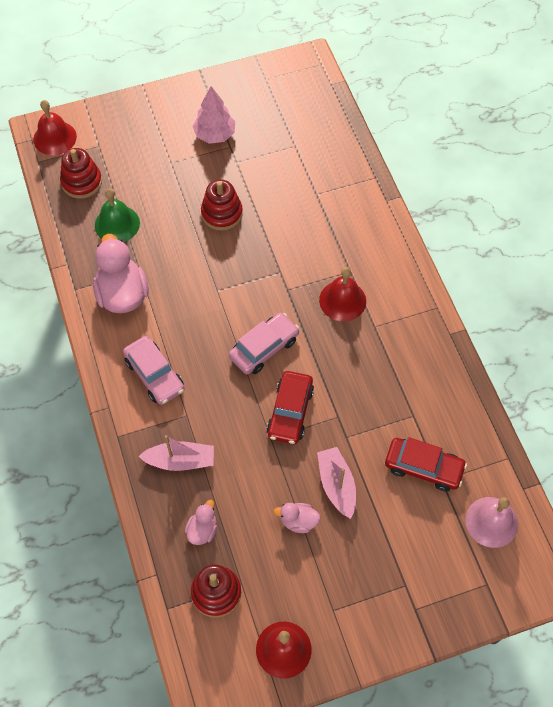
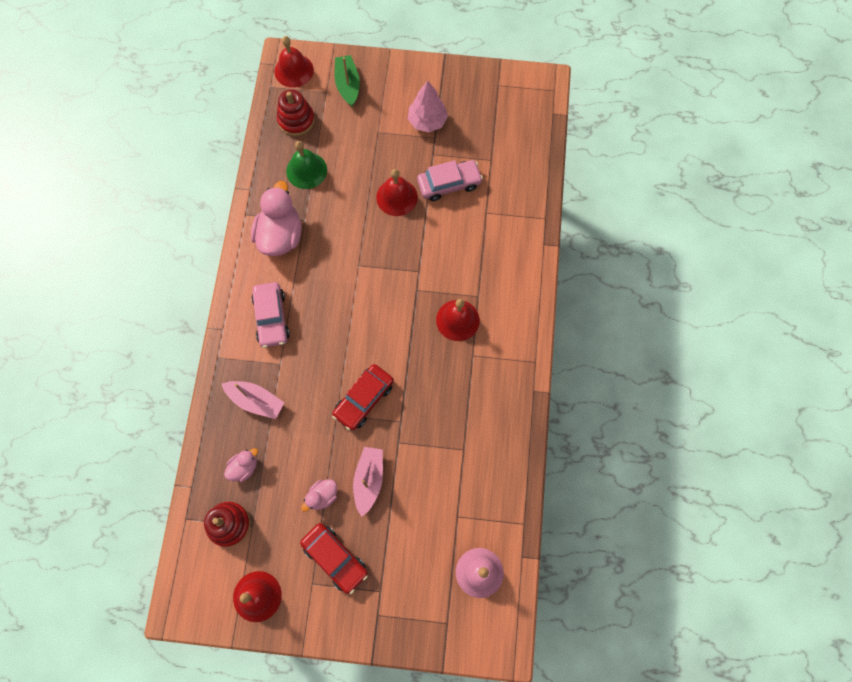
camera: 25 degrees right, 10 degrees up
red stacking toy [201,179,243,231] -> red bell [376,169,418,216]
pink car [229,313,300,375] -> pink car moved to [417,160,483,201]
pink duck [273,503,320,533] -> pink duck turned 75 degrees counterclockwise [301,479,337,512]
red car [385,437,467,492] -> red car moved to [300,523,368,594]
none -> green boat [335,55,360,107]

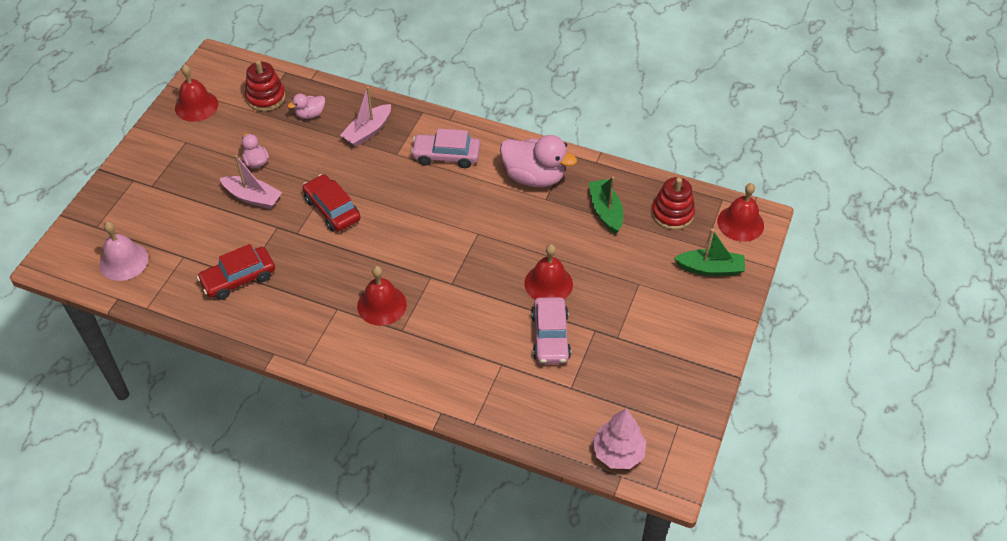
camera: 105 degrees right, 20 degrees down
pink duck [224,448,258,482] -> pink duck turned 90 degrees clockwise [288,94,325,119]
green bell [286,141,327,189] -> green boat [588,177,623,234]
red car [300,523,368,594] -> red car moved to [197,244,275,300]
pink tree [408,81,448,132] -> pink tree moved to [592,408,647,469]

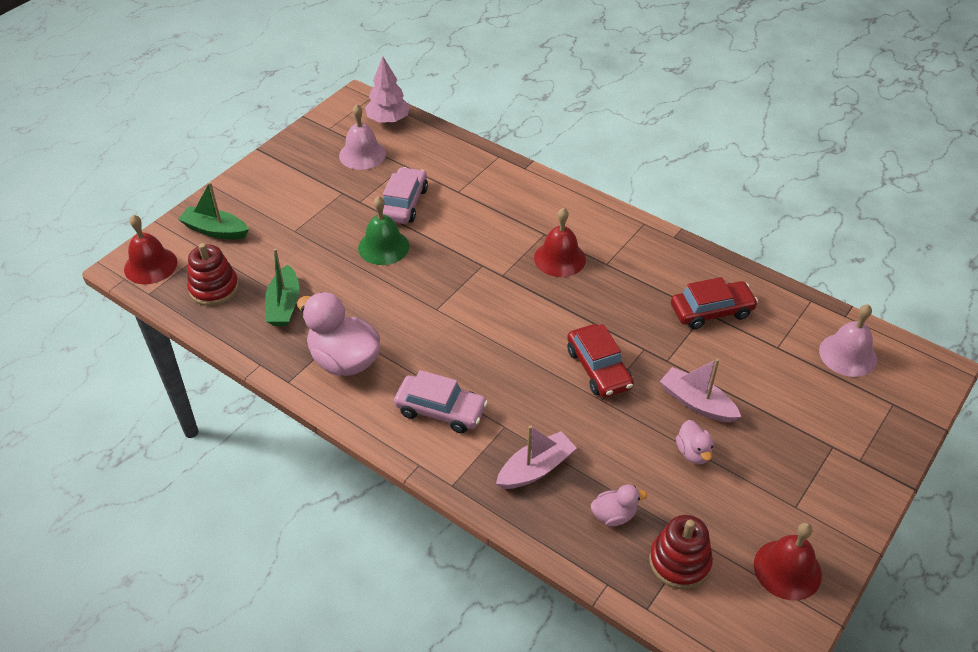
camera: 165 degrees left, 5 degrees down
red bell [525,244,573,300] -> green bell [358,196,409,265]
none -> pink bell [339,104,386,170]

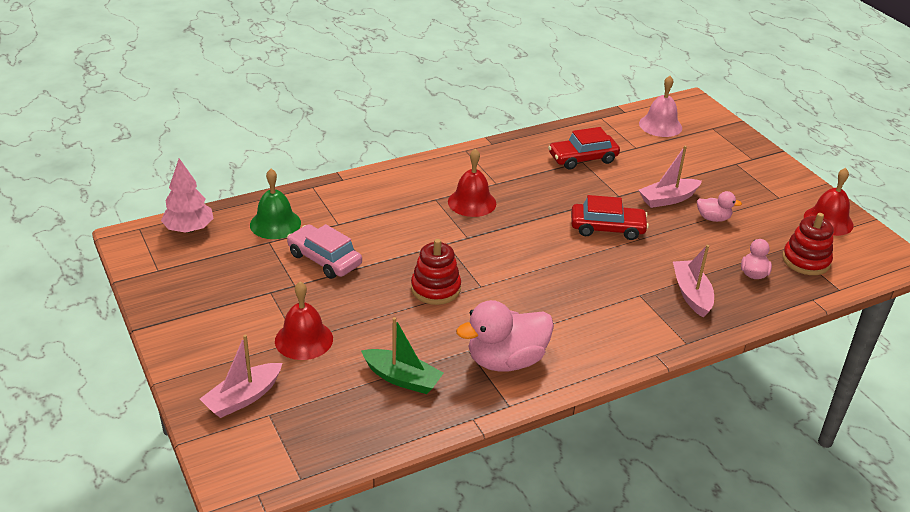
camera: 65 degrees left, 10 degrees down
red bell [124,215,177,284] -> red bell moved to [275,282,333,360]
green boat [178,182,249,239] -> pink boat [200,334,282,418]
red stacking toy [187,243,239,306] -> red stacking toy moved to [411,239,461,305]
pink bell [339,104,386,170] -> none
green bell [358,196,409,265] -> green bell moved to [250,169,301,239]
pink car [394,370,488,433] -> none
red car [671,277,758,329] -> red car turned 120 degrees counterclockwise [548,127,620,170]

